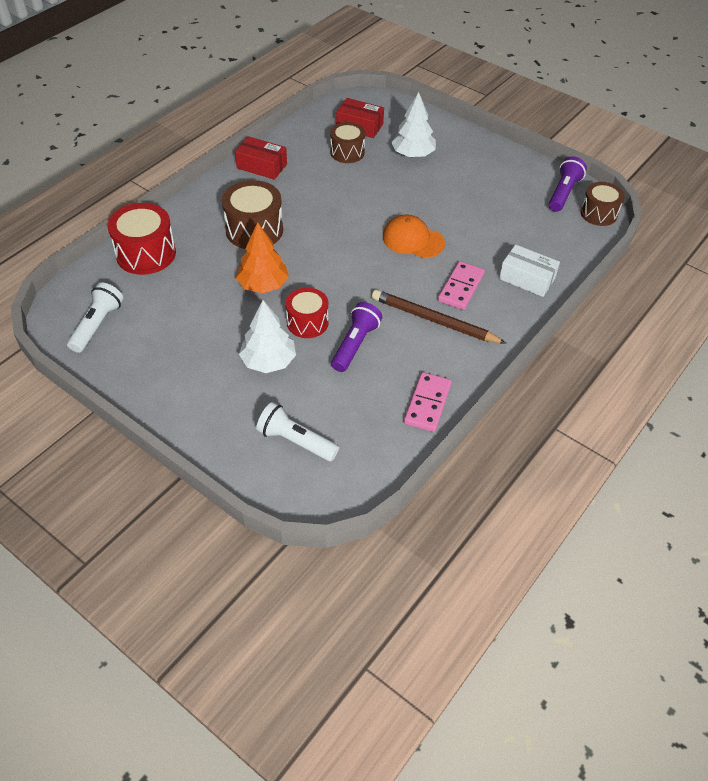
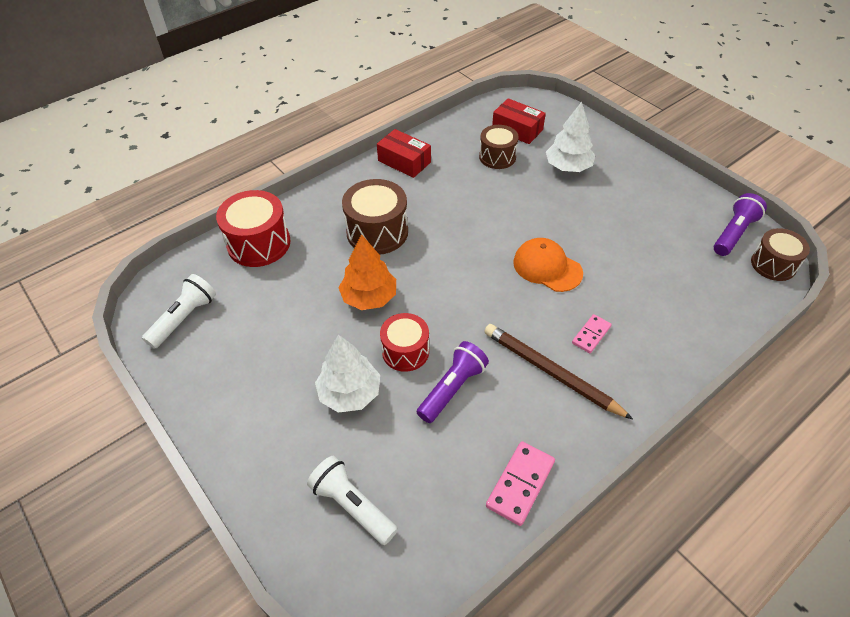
camera: 15 degrees right, 0 degrees up
pink domino [438,261,485,310] -> pink domino [572,314,612,353], size x0.64
white box [499,244,560,297] -> none

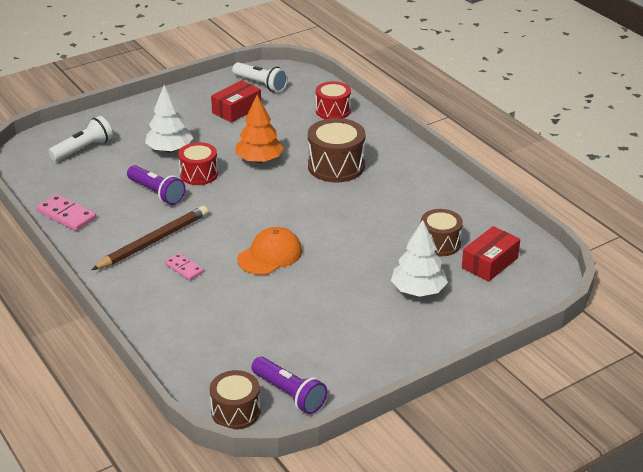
camera: 95 degrees right, 15 degrees down
red drum [216,190,290,267] -> red drum [316,81,351,119], size x0.66
red box [377,129,431,178] -> red box moved to [211,80,261,123]

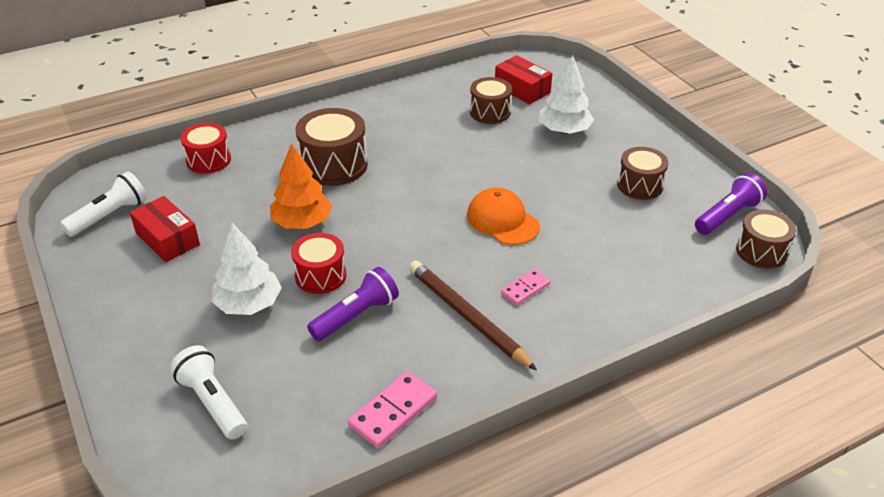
camera: 85 degrees left, 5 degrees up
none -> brown drum [617,147,668,200]

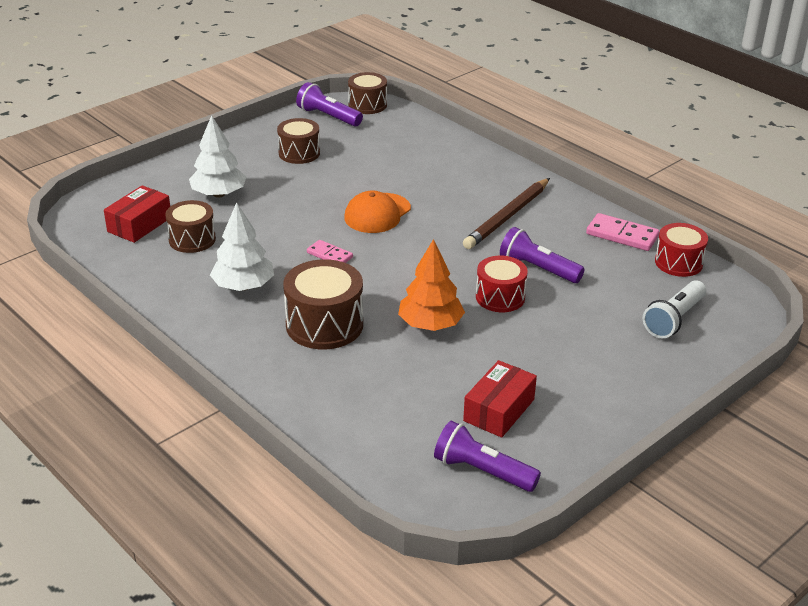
camera: 105 degrees left, 5 degrees down
white flashlight [60,171,147,237] -> purple flashlight [434,421,541,492]
red drum [181,123,231,174] -> red drum moved to [655,223,708,277]
white tree [211,223,282,315] -> white tree moved to [210,202,274,291]
pink domino [501,269,550,305] -> pink domino moved to [307,240,353,263]

